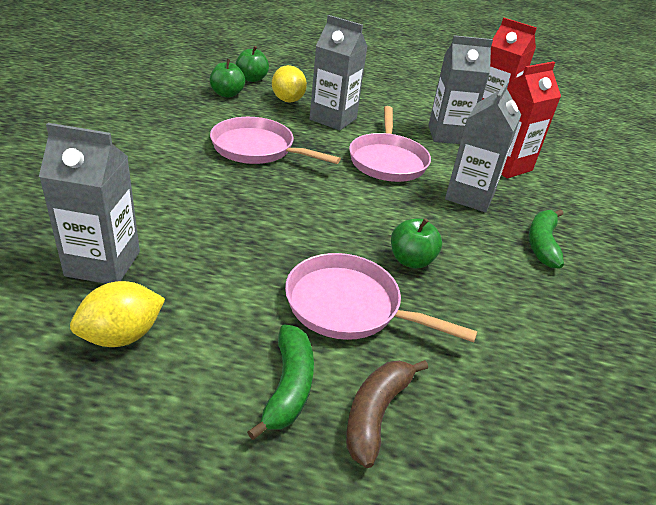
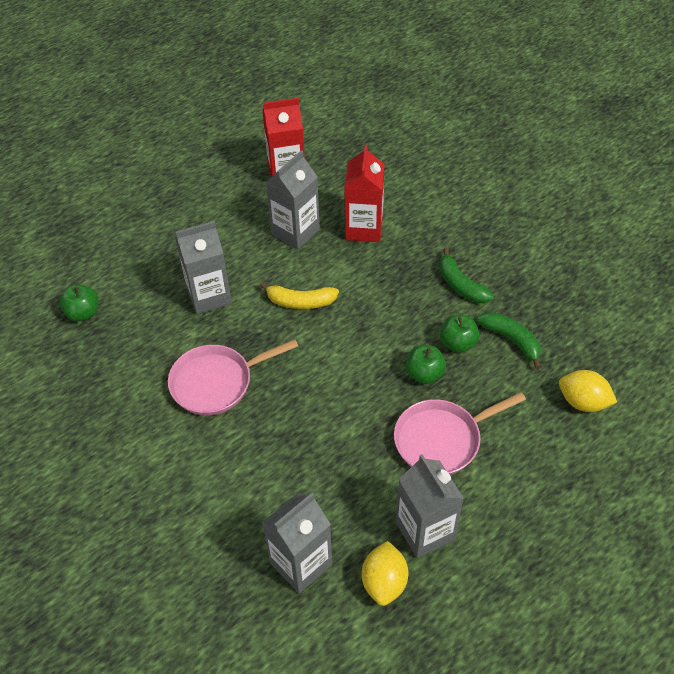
camera: 45 degrees left, 15 degrees up
green apple [210,59,245,98] -> green apple moved to [440,315,480,353]
green banana [247,324,314,440] -> green banana moved to [477,312,541,369]
yellow lemon [272,65,307,103] -> yellow lemon moved to [559,370,617,412]
brown banana [346,360,428,468] -> none
pink pan [349,106,431,182] -> yellow banana [260,282,339,309]
grey carton [445,80,521,212] -> grey carton moved to [396,454,464,558]

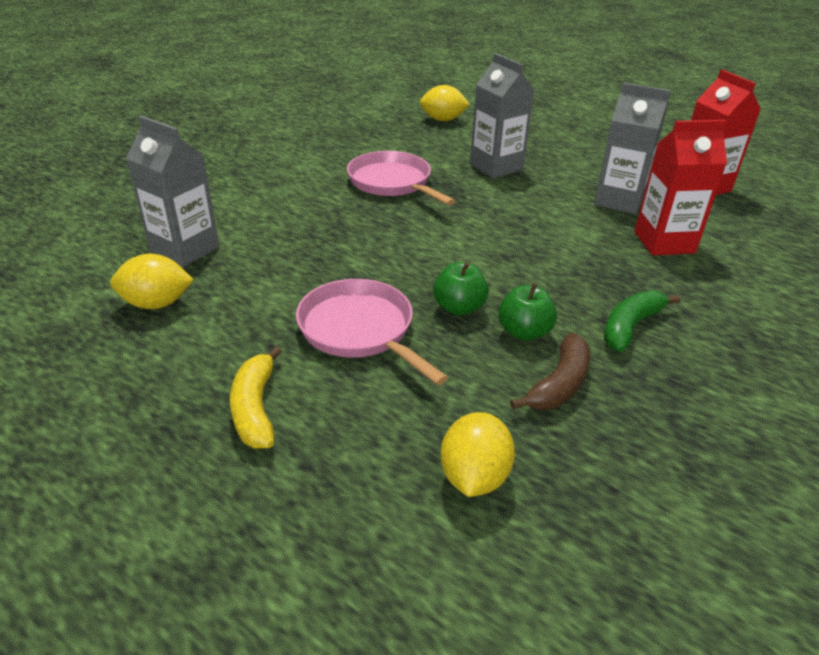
camera: 75 degrees right, 15 degrees down
green apple [59,284,98,321] -> yellow lemon [420,85,470,121]
yellow banana [260,282,339,309] -> yellow banana moved to [230,346,282,448]
grey carton [396,454,464,558] -> none
green banana [477,312,541,369] -> brown banana [510,333,590,410]

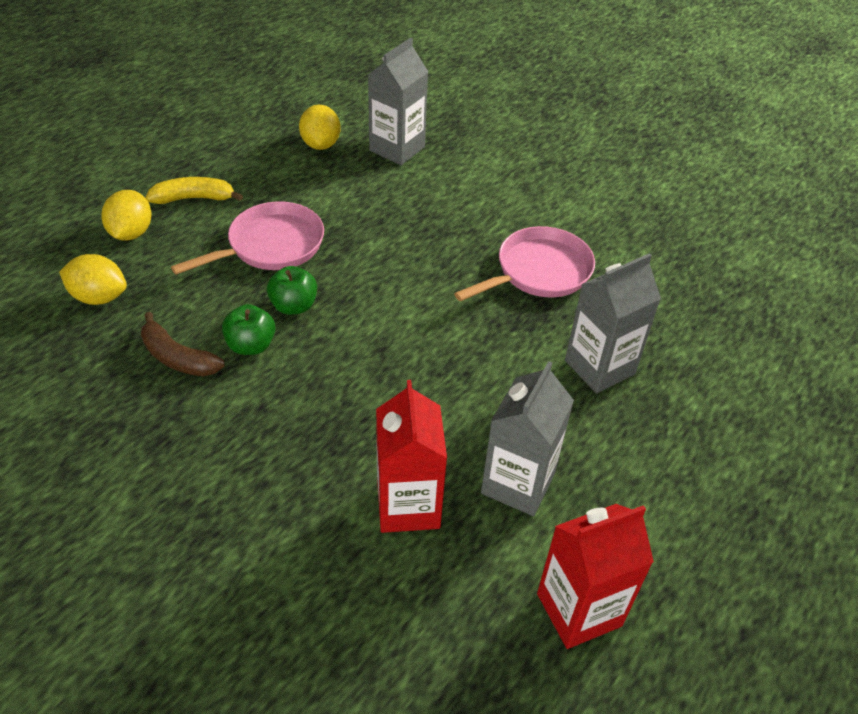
camera: 90 degrees right, 10 degrees up
yellow lemon [420,85,470,121] -> yellow lemon moved to [101,190,152,241]
green banana [604,290,680,352] -> none

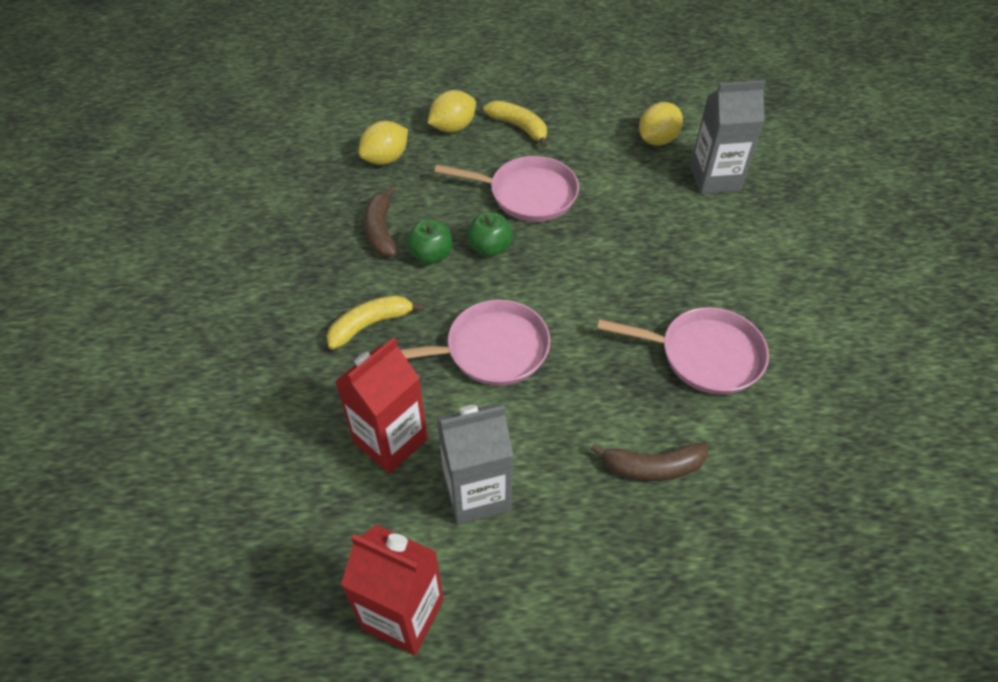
camera: 50 degrees right, 5 degrees up
yellow lemon [59,254,127,305] -> yellow lemon turned 75 degrees clockwise [359,121,408,165]
grey carton [565,253,661,393] -> brown banana [591,443,708,481]
none -> yellow banana [326,295,424,349]
none -> pink pan [401,300,550,386]

